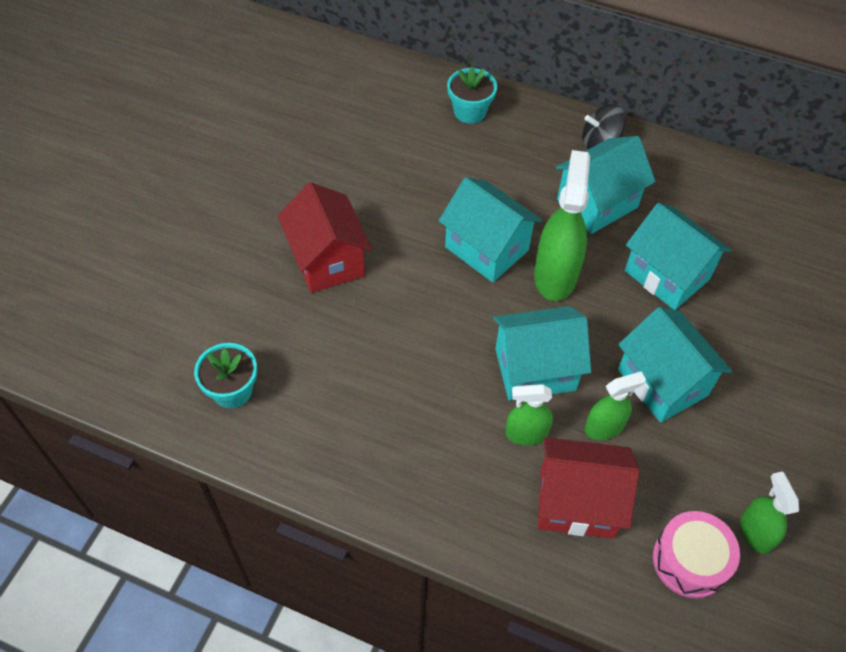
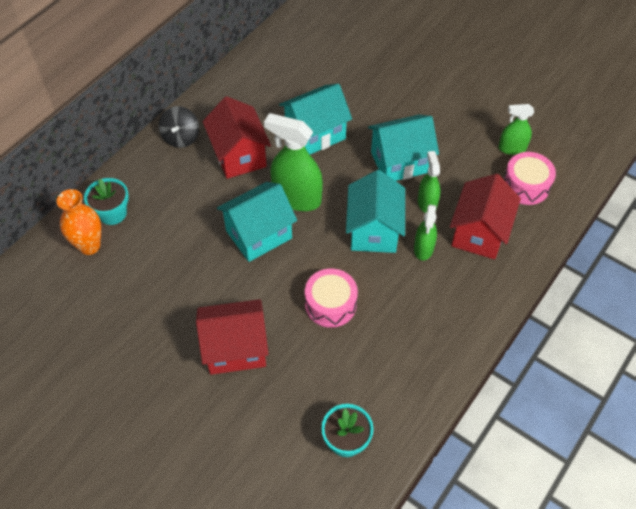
camera: 75 degrees left, 0 degrees up
turquoise house [555,136,655,234] -> red house [203,96,271,179]
none -> orange vase [57,189,101,255]
none -> pink drum [305,269,358,328]

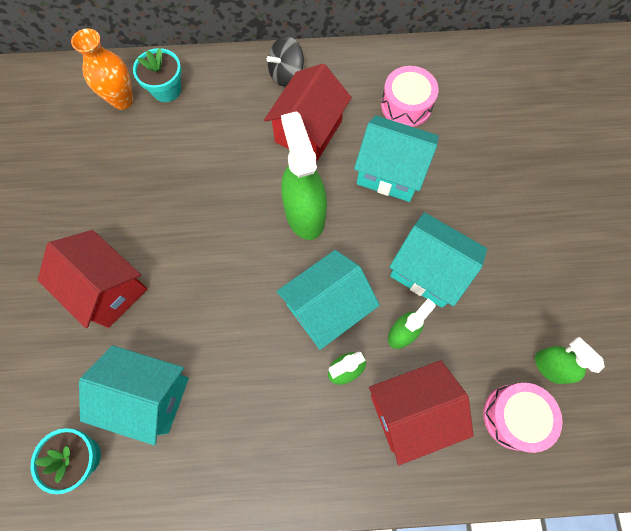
camera: 50 degrees right, 15 degrees up
turquoise house [217,182,297,262] -> turquoise house moved to [79,345,189,445]
pink drum [305,269,358,328] -> pink drum moved to [381,66,438,127]

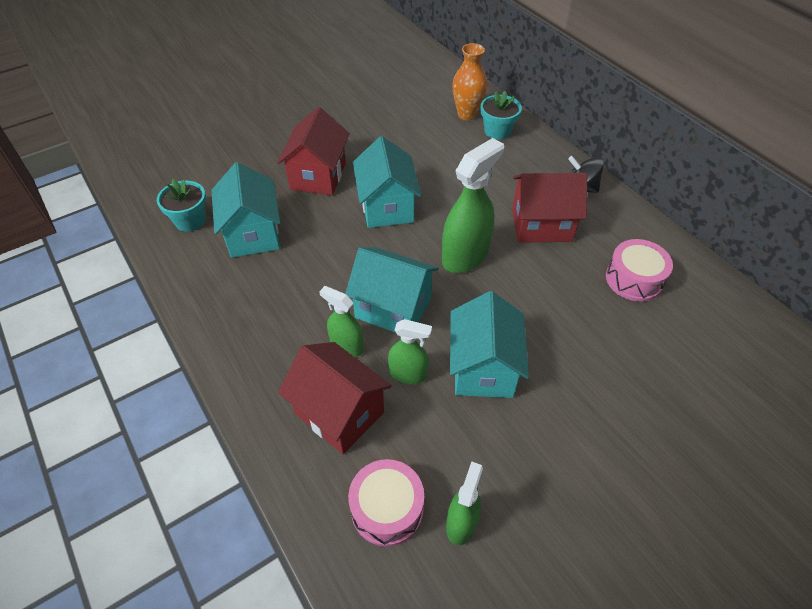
camera: 60 degrees right, 20 degrees down
turquoise house [354,115,439,202] -> turquoise house moved to [353,136,422,228]

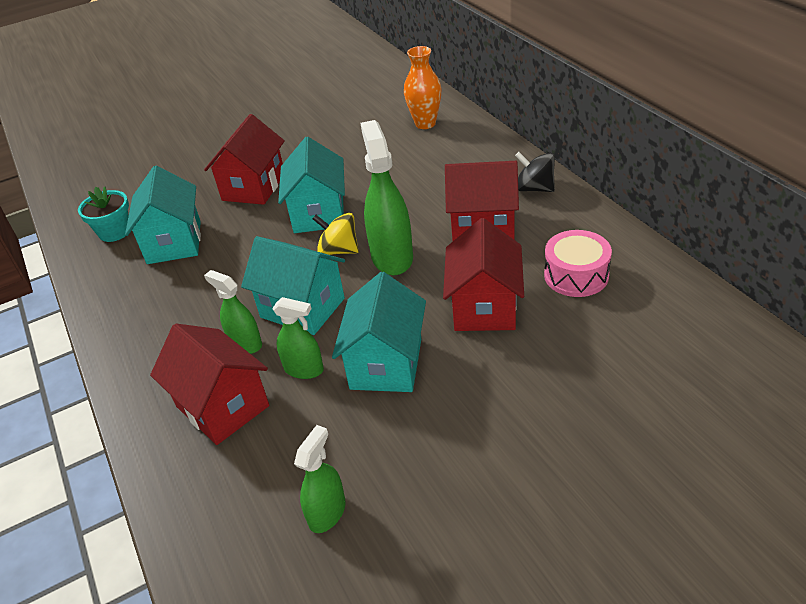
camera: 10 degrees right, 10 degrees down
pink drum [348,459,424,546] -> none
green spray bottle [442,138,504,273] -> green spray bottle turned 60 degrees counterclockwise [361,120,413,275]
turquoise flower pot [481,91,522,140] -> none
none -> yellow spinning top [313,213,359,255]
none -> red house [443,218,524,331]

